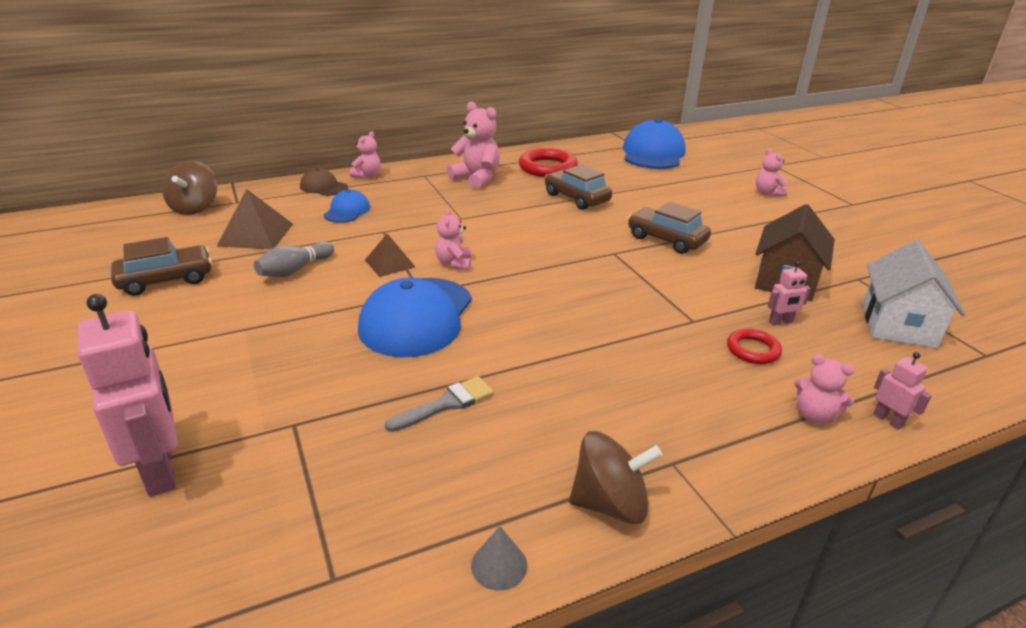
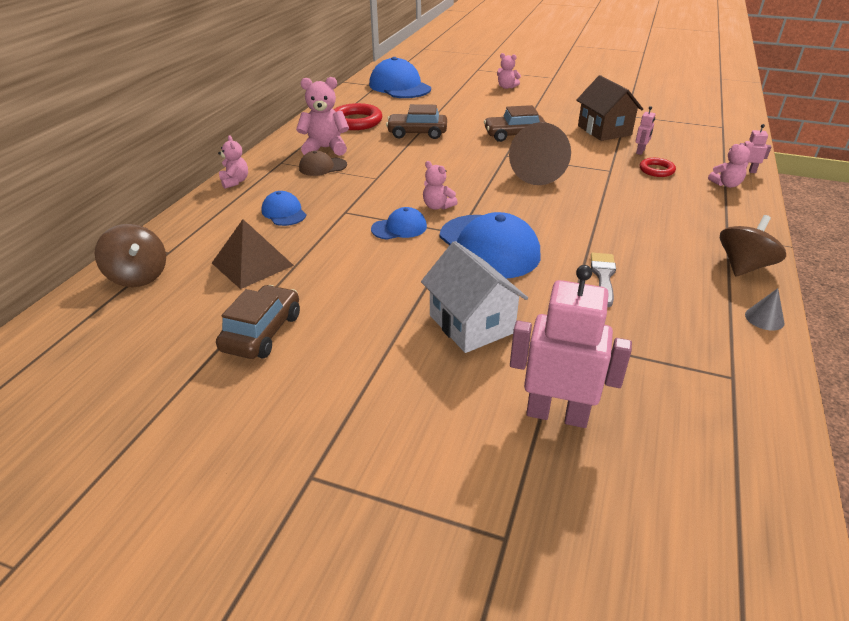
camera: 45 degrees left, 5 degrees up
grey bowling pin [254,241,334,277] -> none
brown cap [300,168,348,196] -> brown cap moved to [299,151,347,176]
brown pyramid [365,234,415,277] -> blue cap [371,207,427,240]
white house [863,240,965,348] -> white house moved to [421,241,528,353]
none -> brown cone [509,122,571,185]

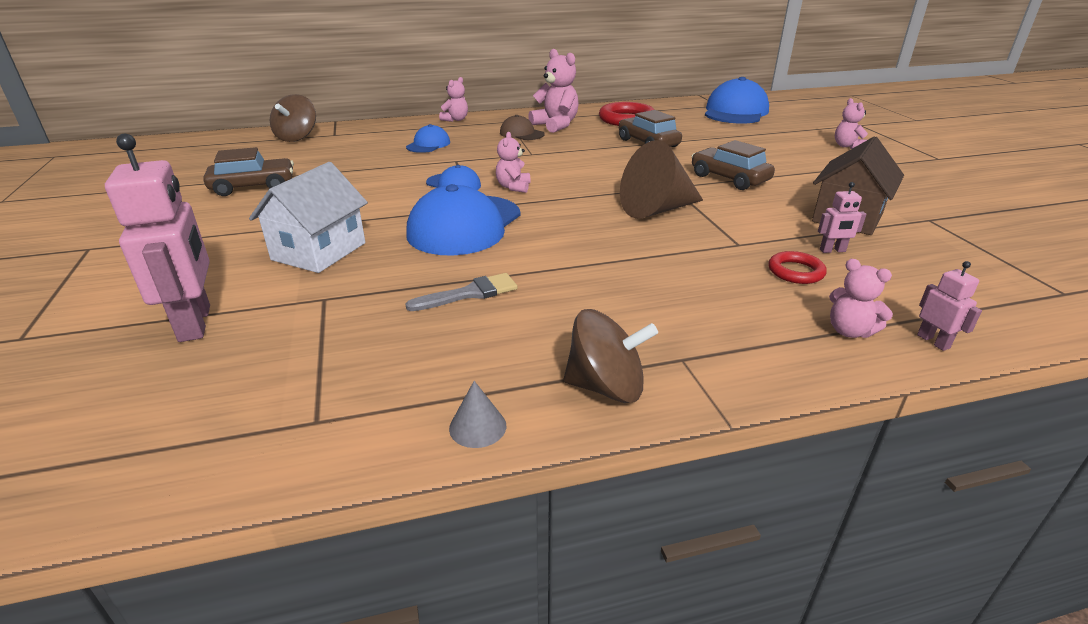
camera: 55 degrees right, 5 degrees down
brown pyramid [212,219,294,289] -> none

